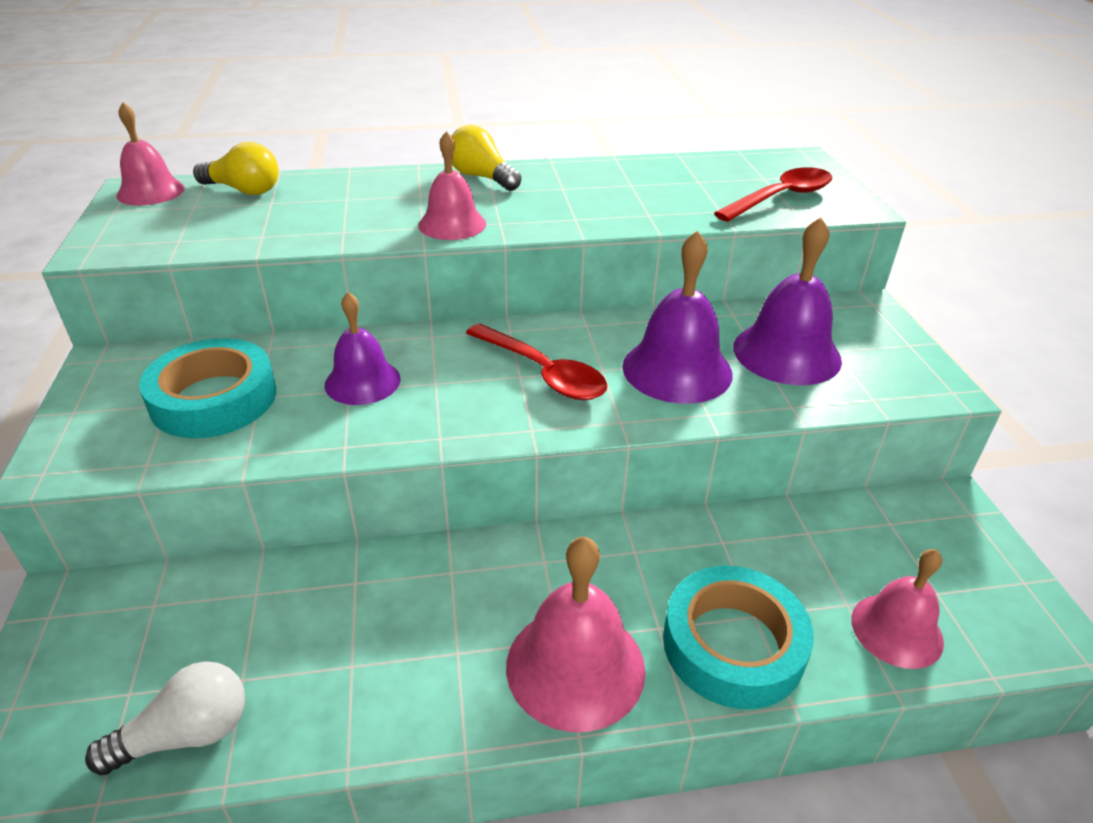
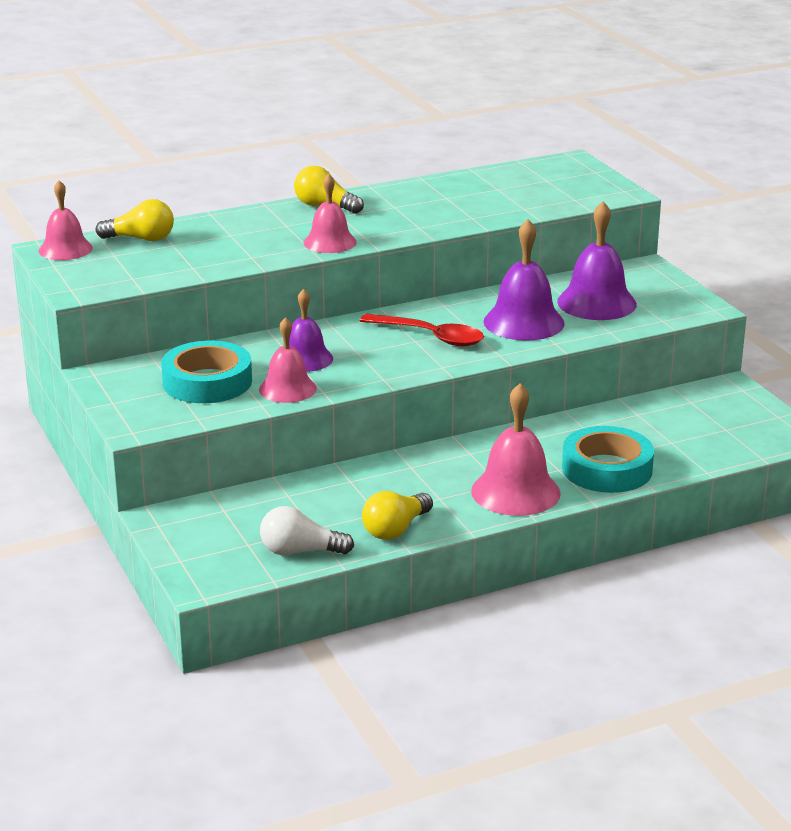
camera: 15 degrees left, 10 degrees down
white light bulb [85,661,245,775] -> white light bulb turned 135 degrees counterclockwise [260,506,354,555]
red spoon [714,167,832,222] -> none
pink bell [851,549,944,669] -> pink bell moved to [259,317,317,403]
none -> yellow light bulb [362,491,433,540]

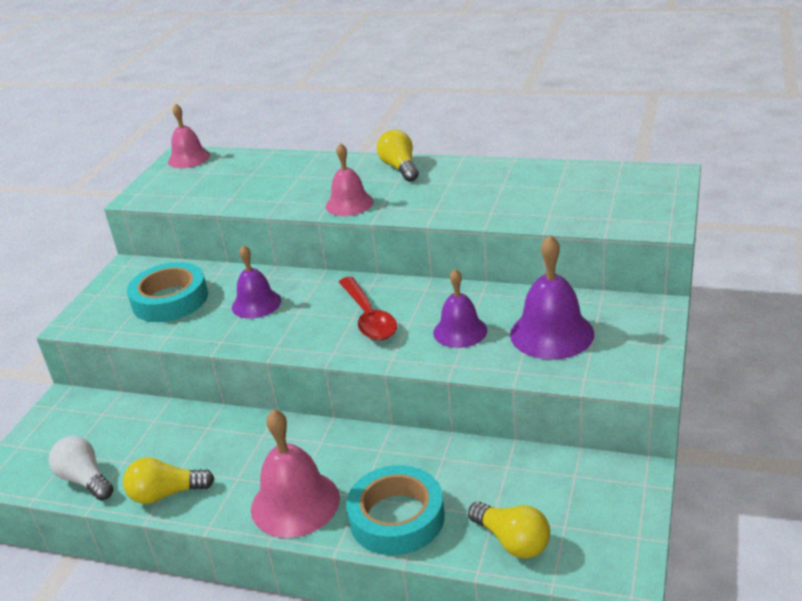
camera: 45 degrees right, 5 degrees up
yellow light bulb [95,199,174,241] -> yellow light bulb moved to [468,502,550,558]
pink bell [259,317,317,403] -> none
purple bell [484,219,565,341] -> purple bell [433,269,487,348], size x0.66

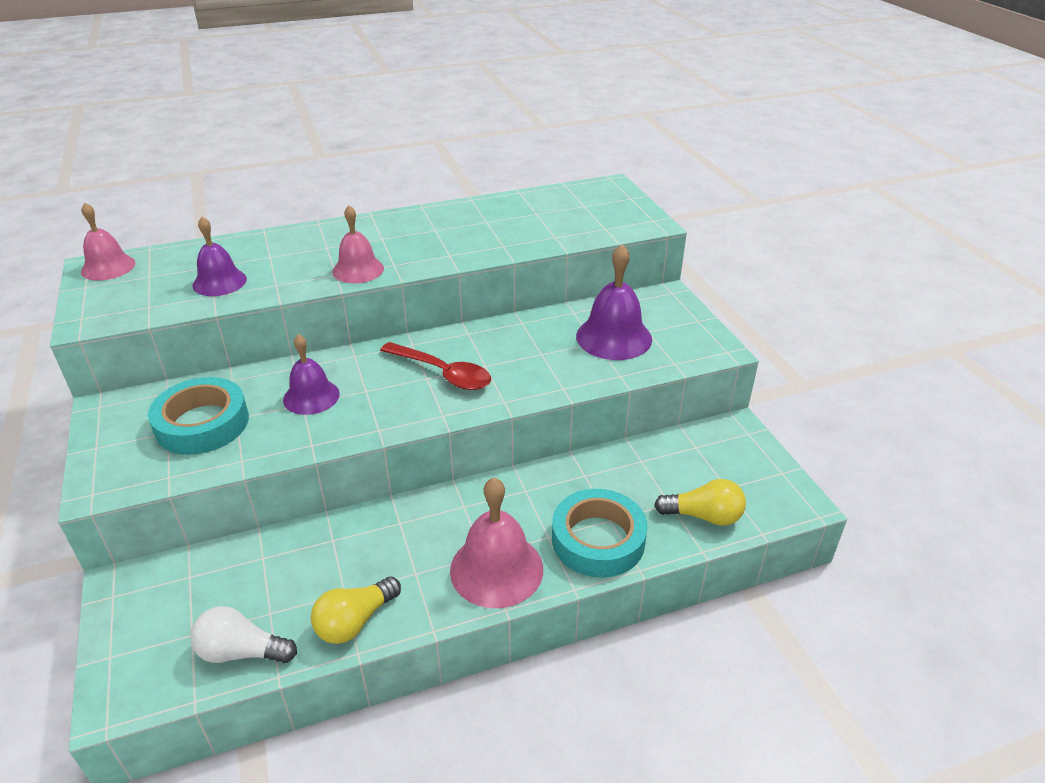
camera: 40 degrees left, 5 degrees up
yellow light bulb [377,130,419,182] -> none
purple bell [433,269,487,348] -> purple bell moved to [193,217,247,296]

